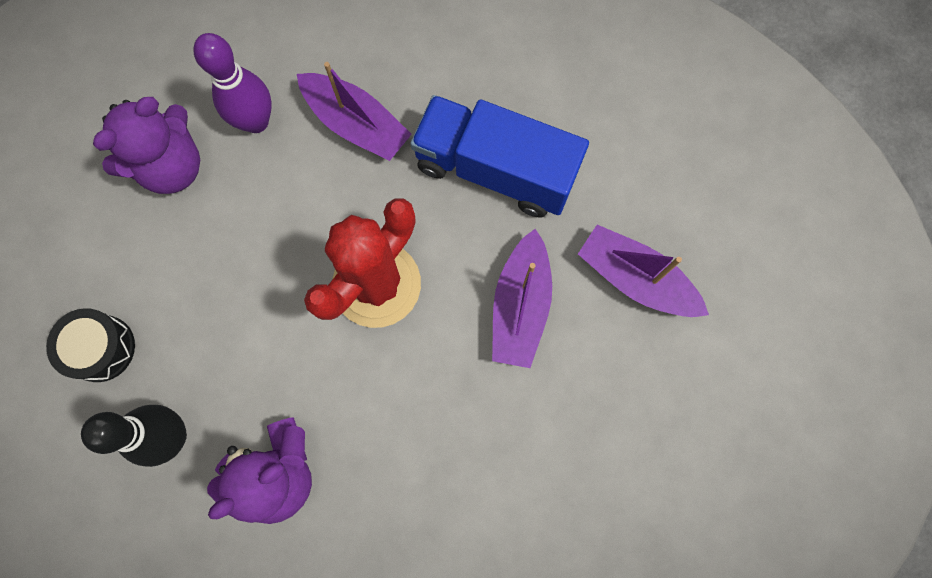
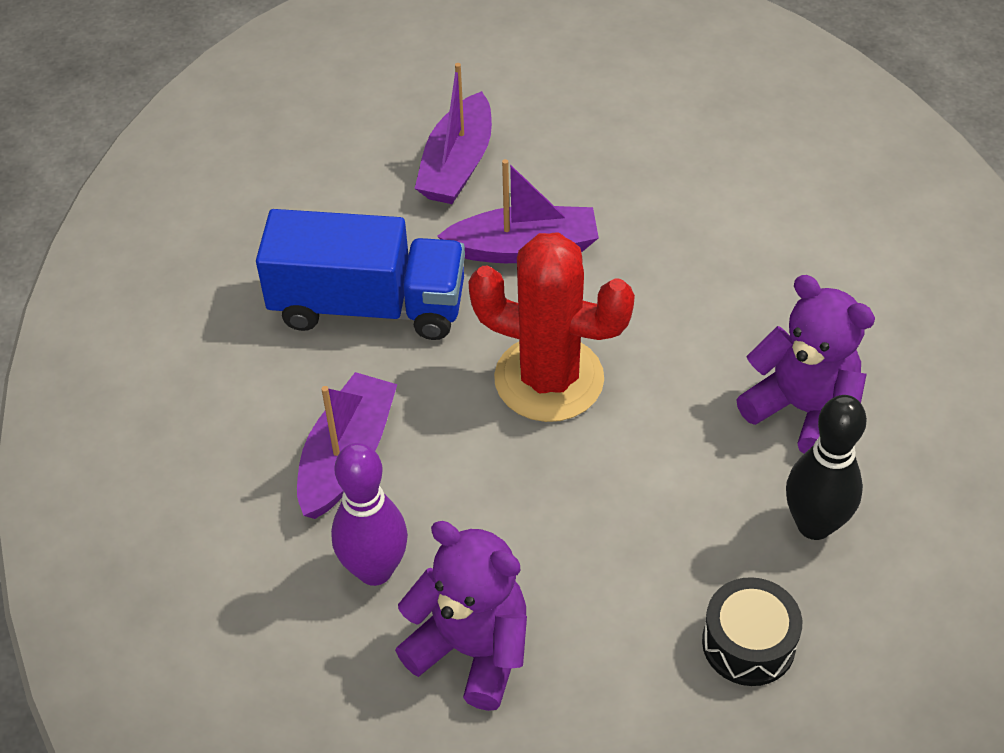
camera: 105 degrees left, 25 degrees down
blue truck [410,95,589,218] -> blue truck turned 90 degrees counterclockwise [256,209,465,340]

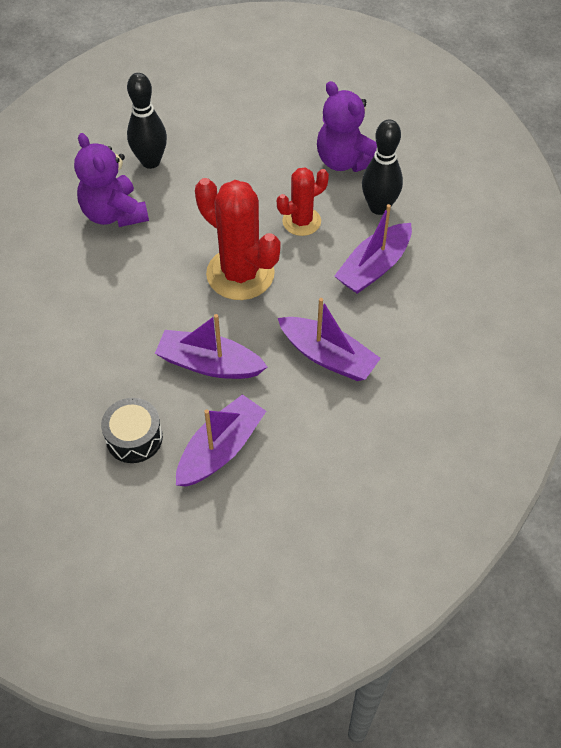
camera: 160 degrees left, 5 degrees up
blue truck [256,209,465,340] -> purple boat [278,298,381,381]
purple bowling pin [331,443,408,586] -> black bowling pin [362,120,403,215]
black drum [702,577,802,686] -> black drum moved to [101,398,163,463]
none -> red cactus [277,167,329,236]

